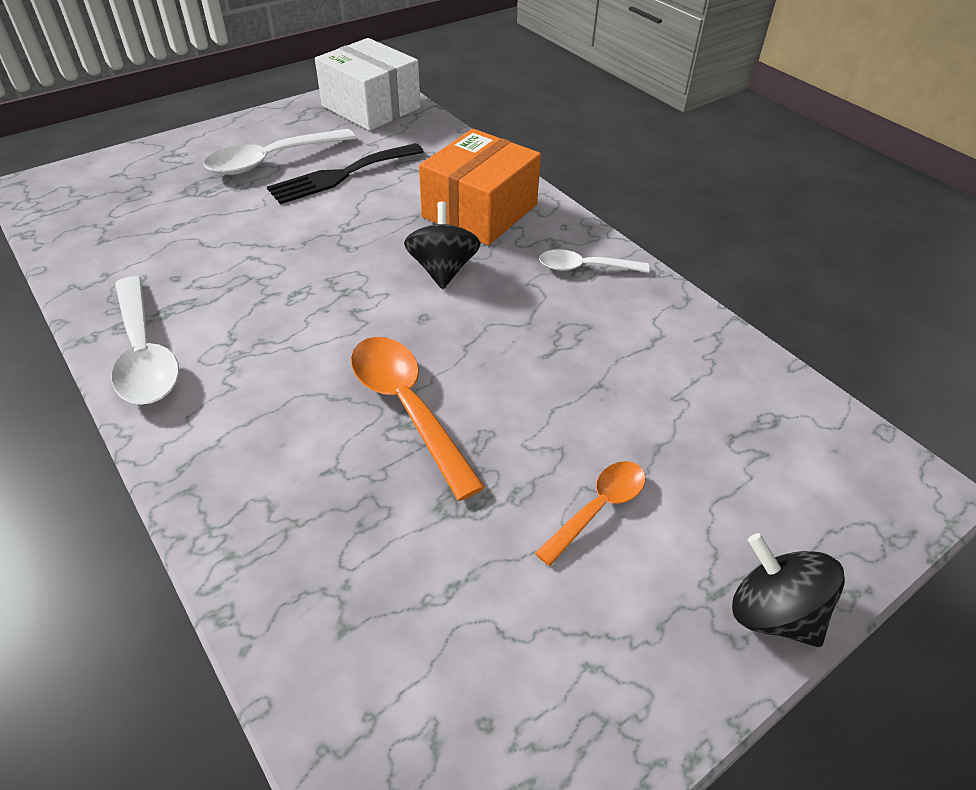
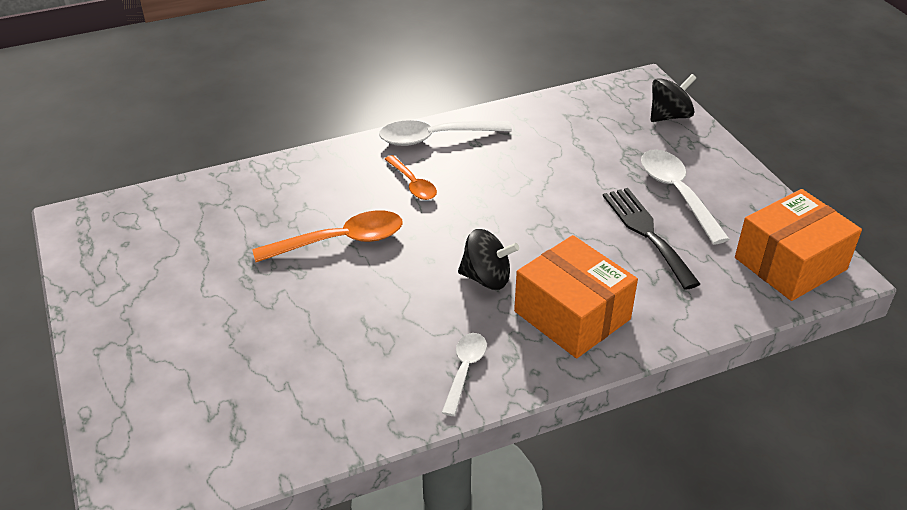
camera: 105 degrees right, 5 degrees down
white box [315,38,420,131] -> orange box [735,189,862,301]
orange spoon [535,461,646,566] -> orange spoon moved to [385,155,437,200]
black spinning top [732,533,845,647] -> black spinning top moved to [651,74,696,122]

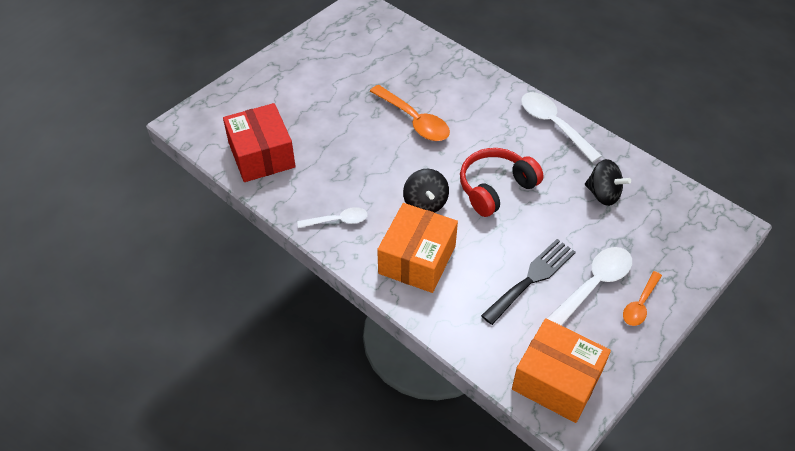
camera: 65 degrees right, 10 degrees up
orange spoon [385,155,437,200] -> orange spoon moved to [623,271,662,326]
black spinning top [651,74,696,122] -> black spinning top moved to [585,159,631,206]
none -> red box [223,103,296,182]
none -> red headphones [460,148,544,217]

